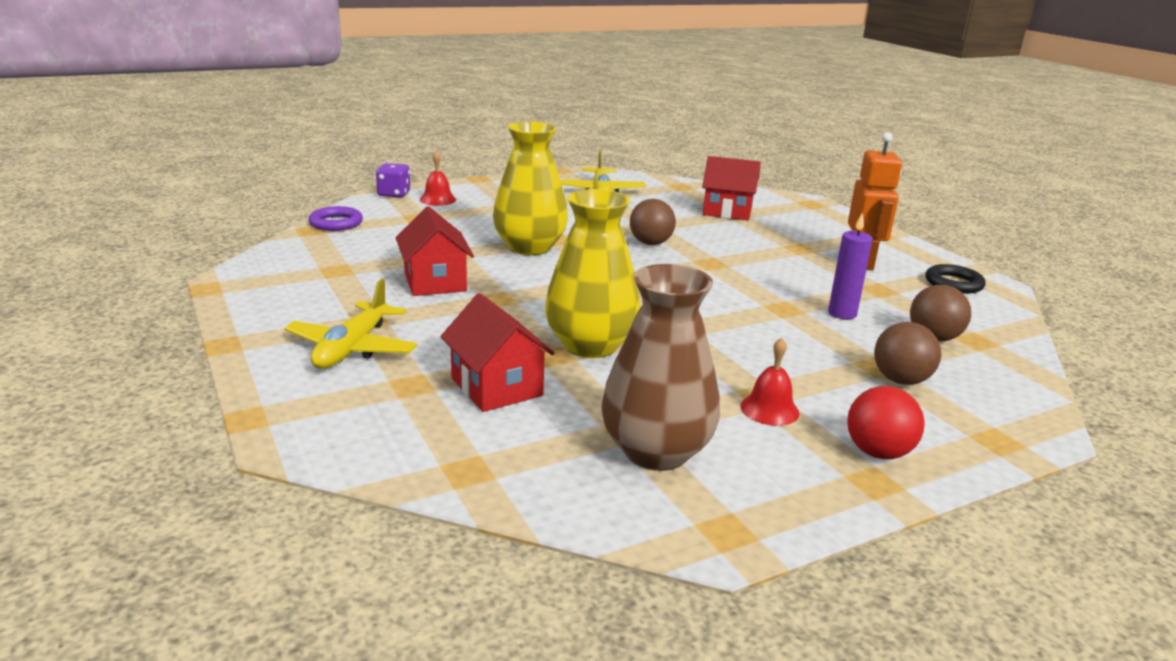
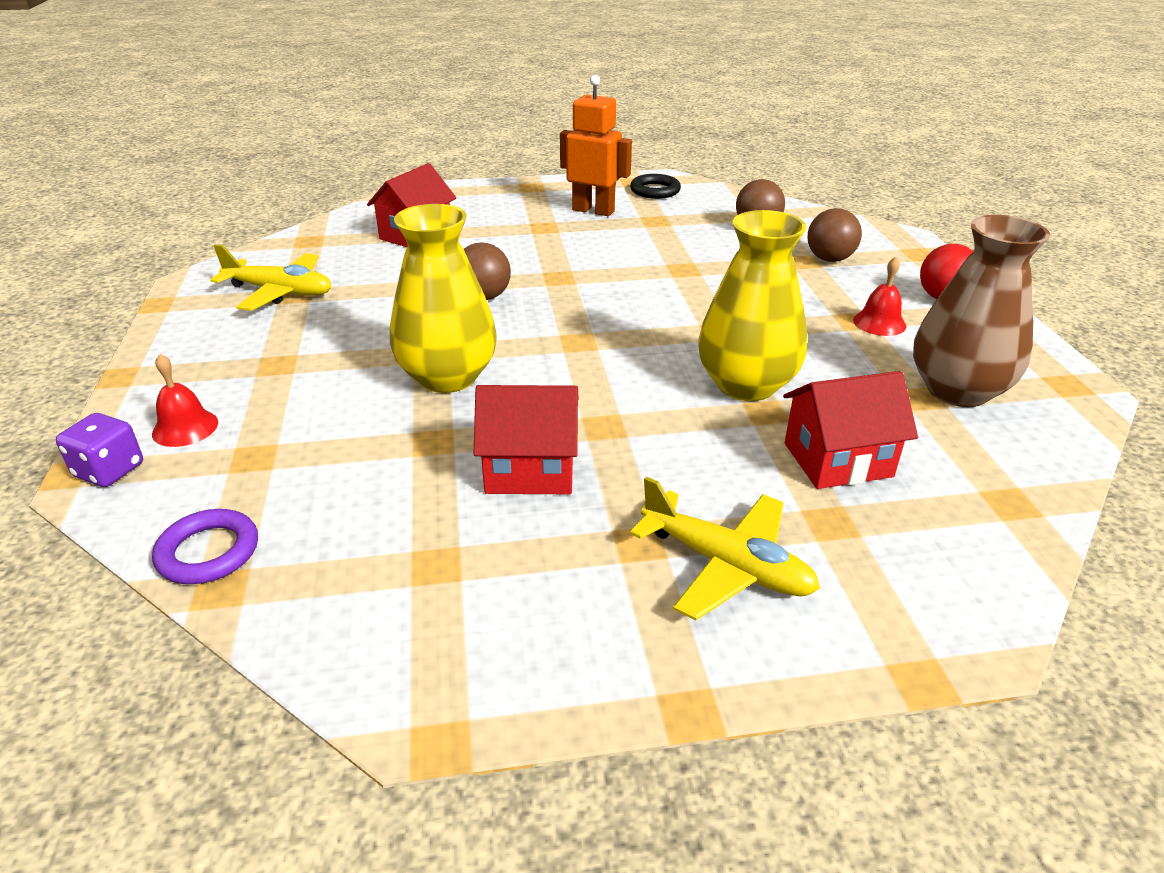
camera: 70 degrees left, 10 degrees up
purple candle [828,213,873,319] -> none

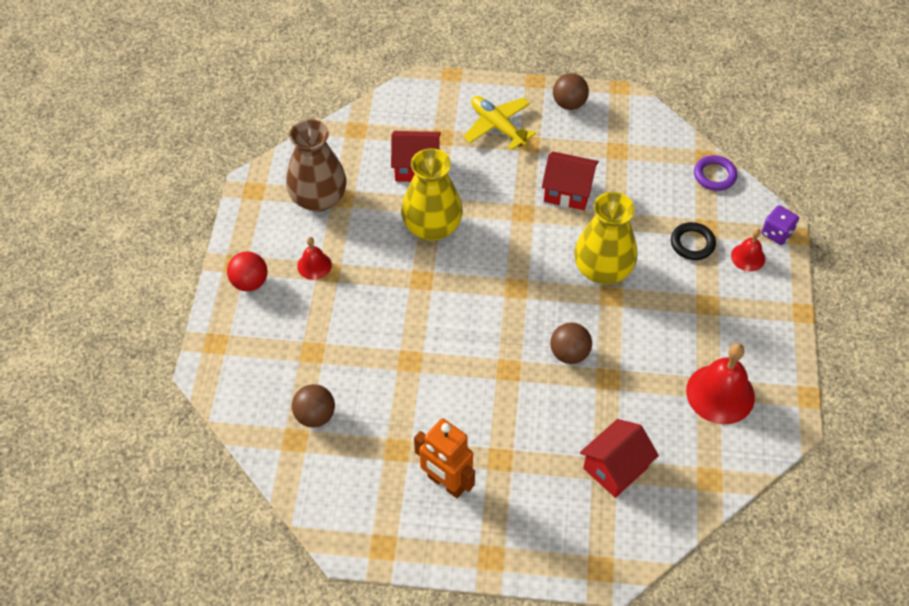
camera: 165 degrees left, 20 degrees up
yellow plane [210,244,331,311] -> red bell [686,343,755,424]
black ring [630,174,681,199] -> black ring moved to [671,222,716,260]
brown ball [807,208,862,262] -> brown ball moved to [553,73,589,110]

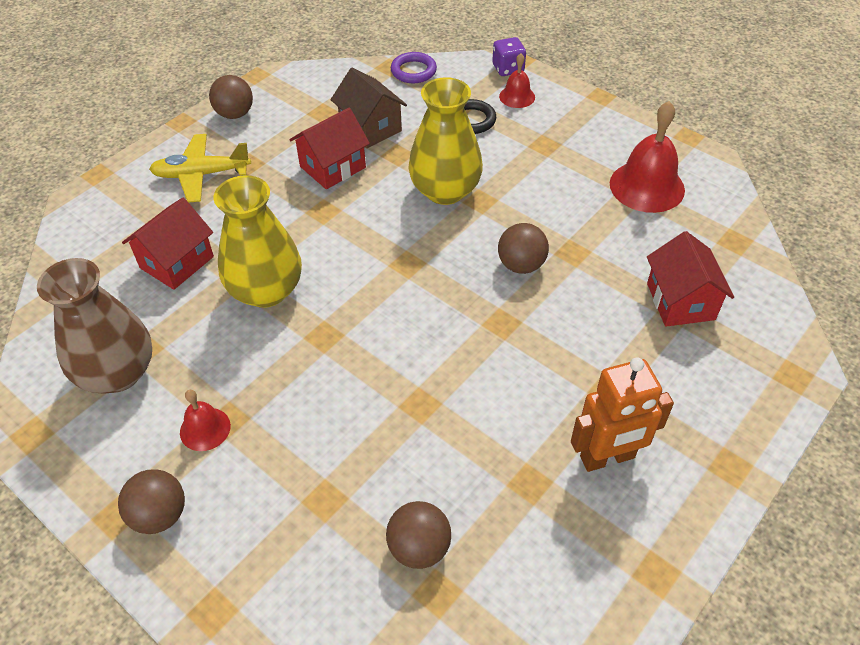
camera: 55 degrees left, 5 degrees down
red ball [227,251,268,291] -> brown ball [118,469,185,534]
none -> brown house [331,68,407,148]

